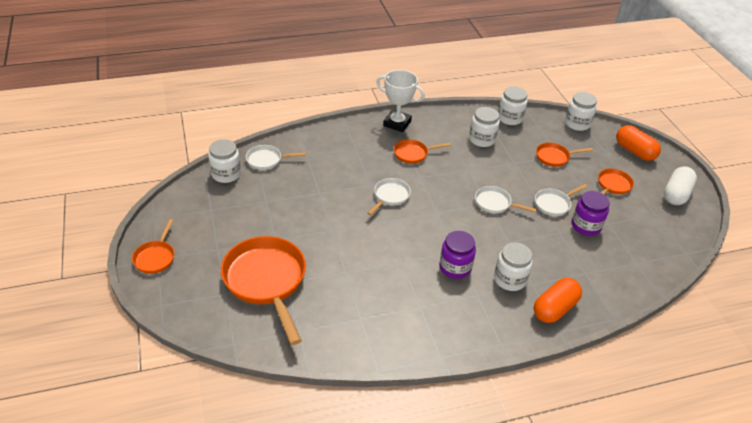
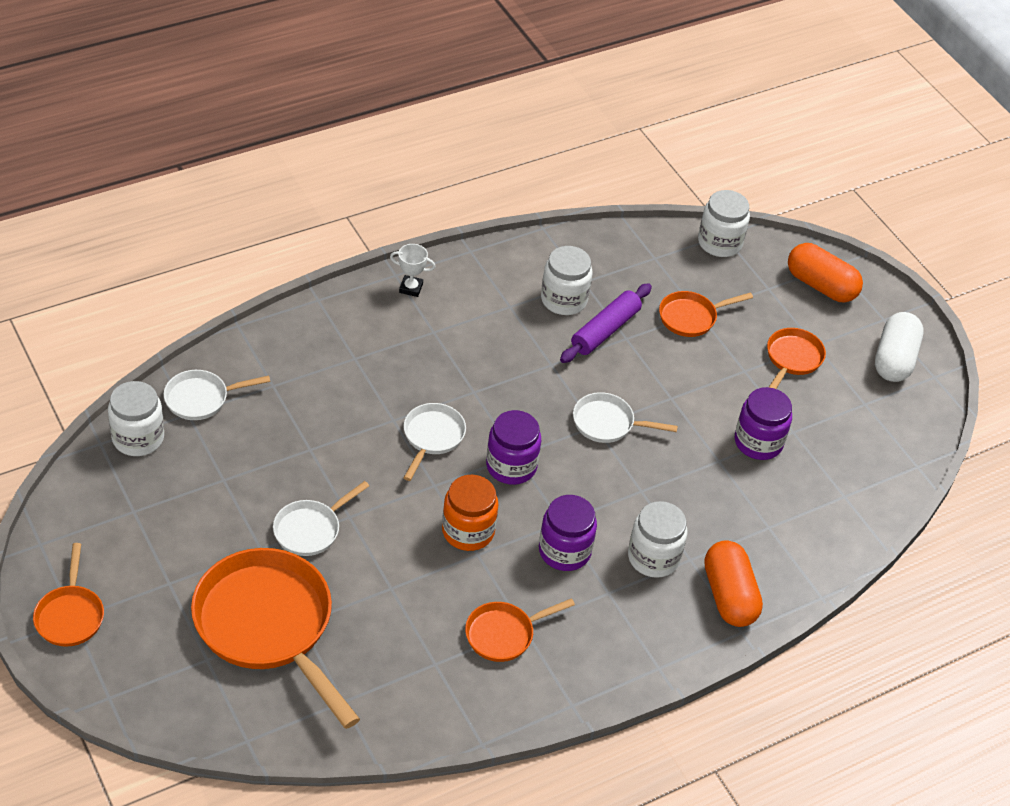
camera: 15 degrees left, 5 degrees up
white trophy [376,70,425,132] -> white trophy [390,244,435,297], size x0.51
orange pan [394,139,451,164] -> orange pan moved to [465,598,575,662]
white jar [498,86,528,125] -> none
orange capsule [534,278,582,323] -> orange capsule turned 45 degrees counterclockwise [704,541,763,627]
white pan [535,184,588,216] -> white pan moved to [273,481,369,556]
none -> orange jar [442,475,499,551]
none -> purple jar [486,410,541,485]
none -> purple rolling pin [560,283,652,363]

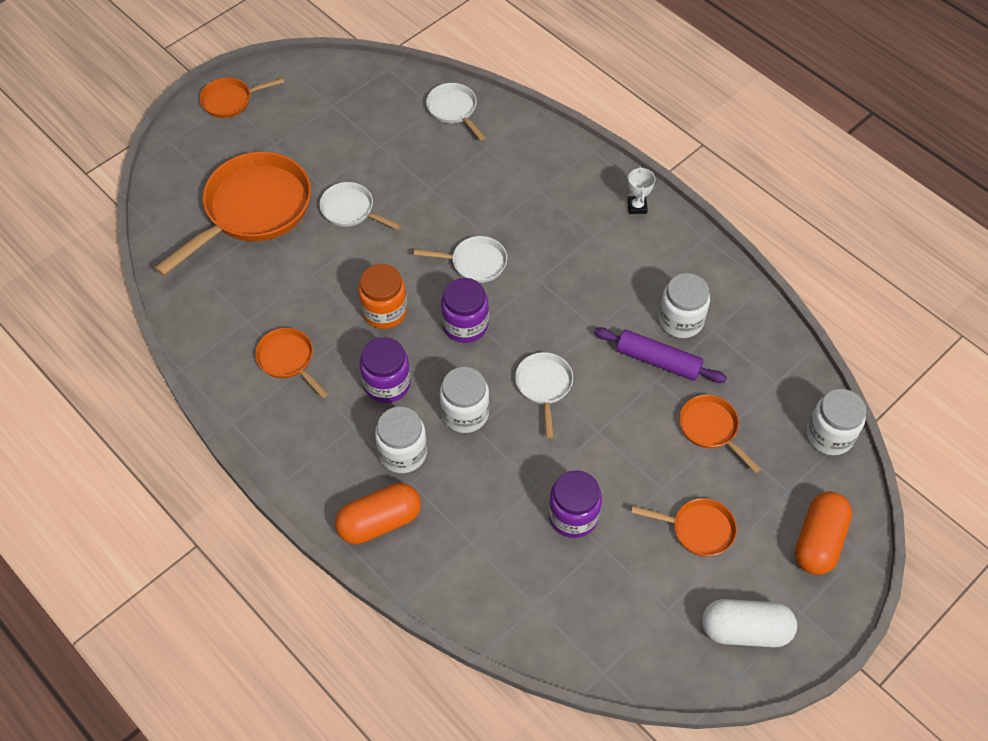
camera: 80 degrees right, 10 degrees up
white jar [108,381,164,456] -> white jar moved to [440,367,489,433]

